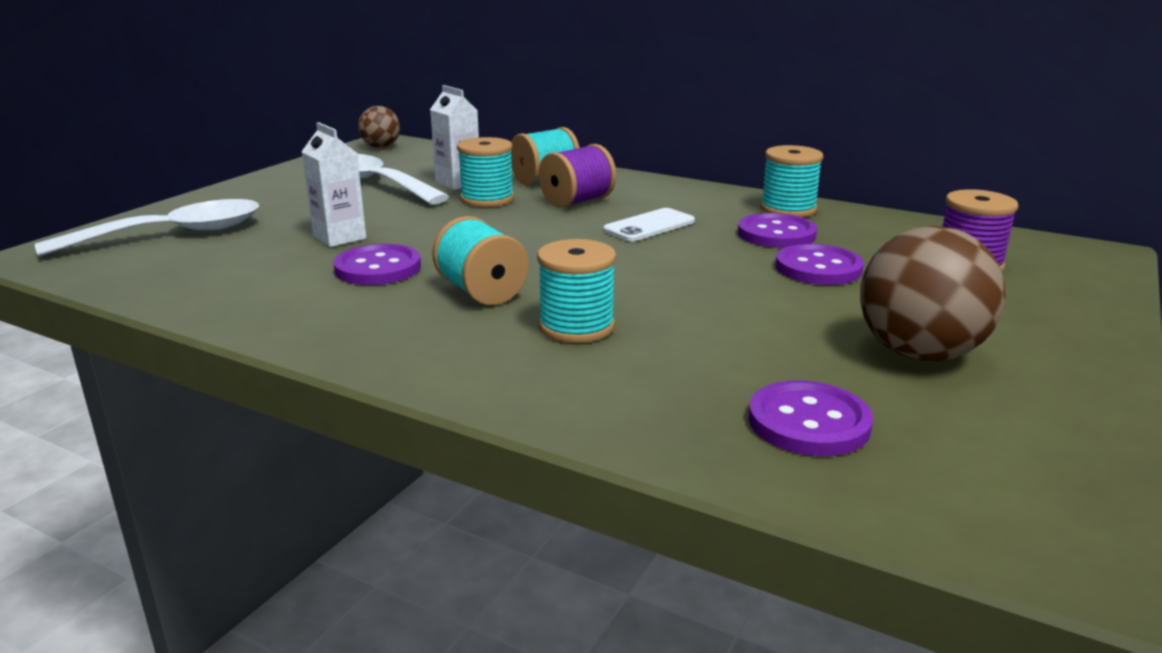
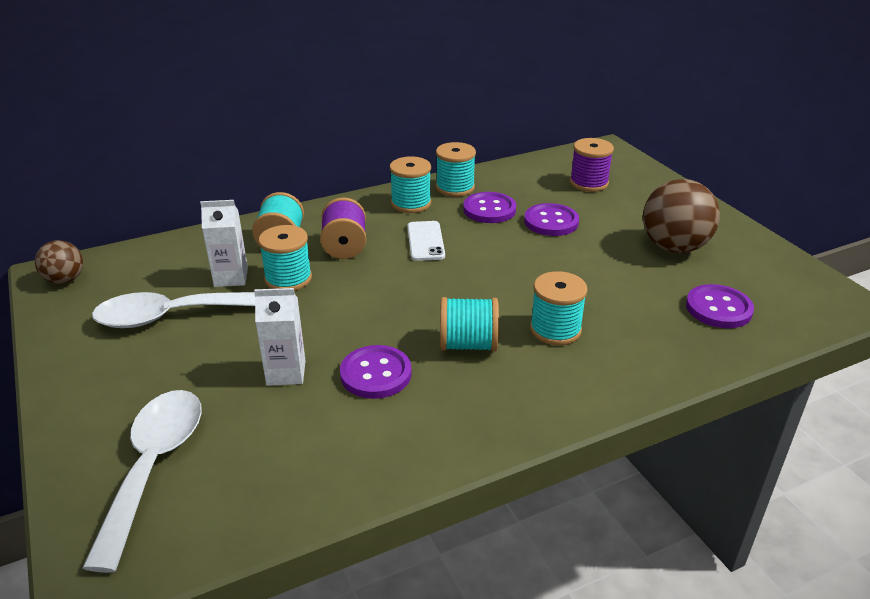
camera: 55 degrees left, 10 degrees up
none -> turquoise spool [390,156,431,213]

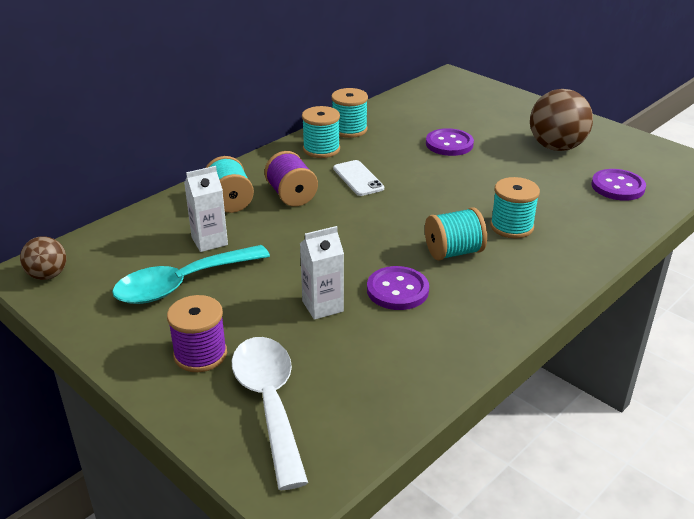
camera: 20 degrees left, 0 degrees up
white spoon [92,292,255,328] -> turquoise spoon [112,245,270,304]
turquoise spool [259,225,312,291] -> none
purple button [463,192,516,223] -> none
purple spool [570,138,614,192] -> purple spool moved to [167,295,227,372]

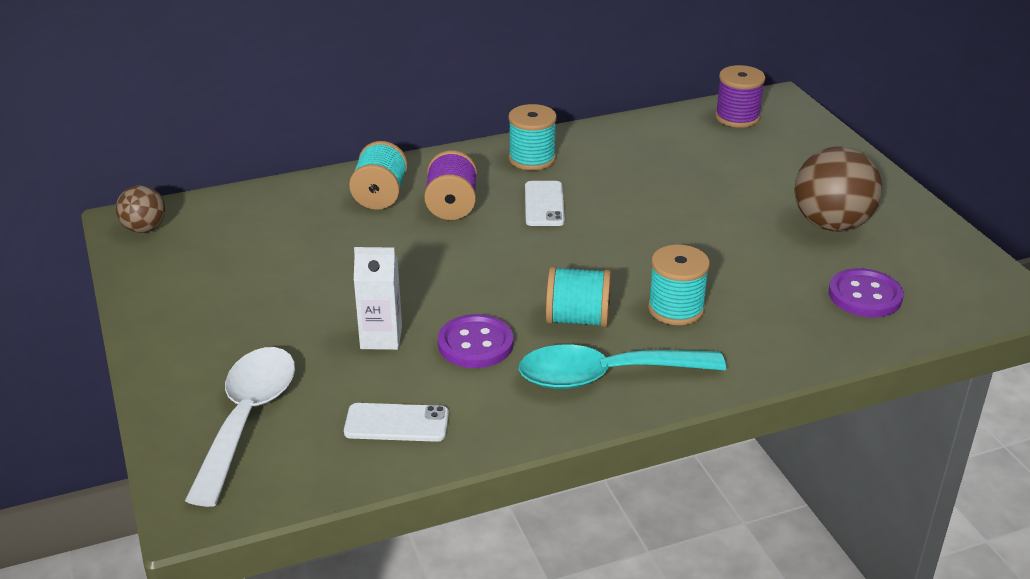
camera: 25 degrees right, 0 degrees up
turquoise spoon [112,245,270,304] -> turquoise spoon moved to [518,344,726,389]
purple spool [167,295,227,372] -> purple spool moved to [715,65,765,128]
white carton [184,166,228,252] -> none
turquoise spool [331,88,368,138] -> none
purple button [426,128,474,156] -> none
none -> white phone [344,403,449,442]

